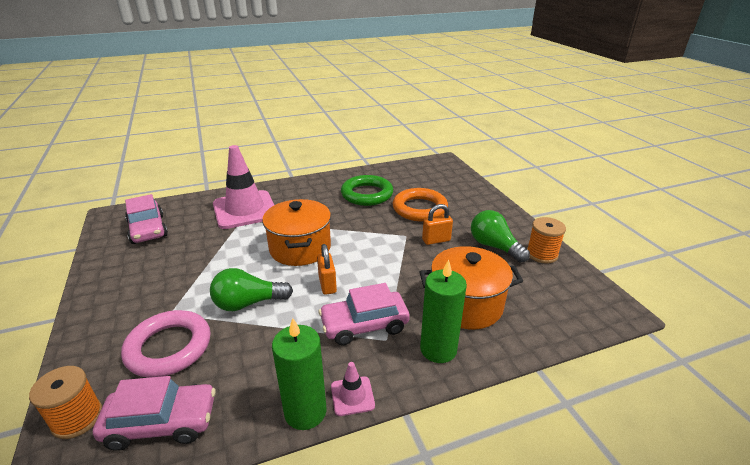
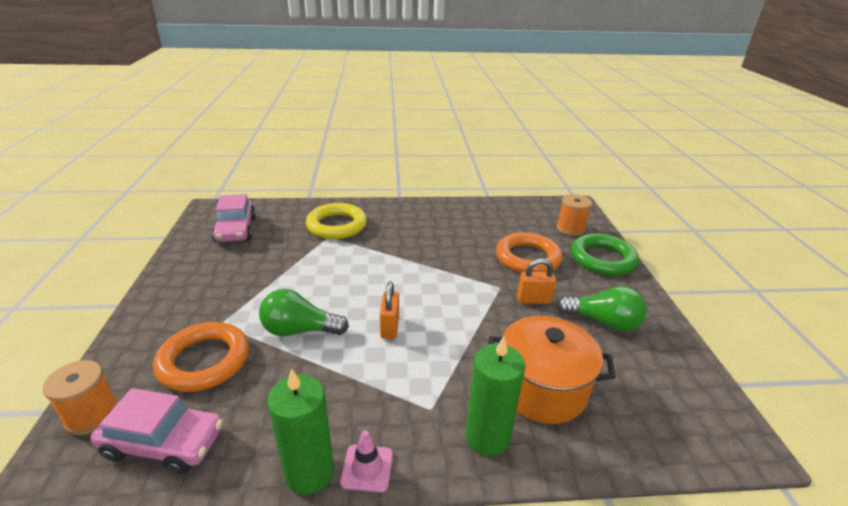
camera: 15 degrees right, 0 degrees up
pink ring [121,310,211,378] -> orange ring [153,322,249,392]
pink traffic cone [213,145,274,229] -> yellow ring [306,203,367,239]
orange pot [262,199,331,266] -> none
pink car [319,283,410,345] -> none
green ring [341,175,393,206] -> green ring moved to [571,233,639,276]
green light bulb [471,210,530,263] -> green light bulb turned 135 degrees clockwise [557,286,647,332]
orange spool [527,217,566,264] -> orange spool moved to [557,194,592,236]

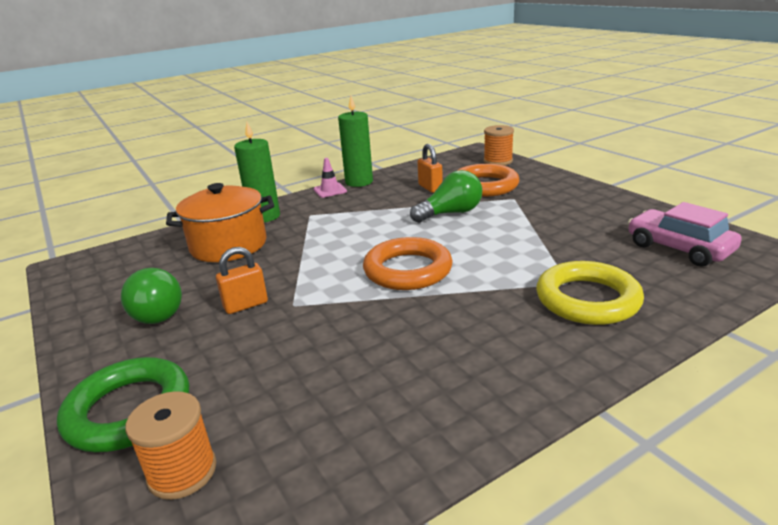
camera: 155 degrees right, 5 degrees down
pink car [91,388,223,474] -> none
orange padlock [380,282,399,339] -> orange padlock moved to [418,144,443,193]
orange ring [496,232,562,273] -> orange ring moved to [363,237,453,290]
green light bulb [557,286,647,332] -> green light bulb turned 105 degrees counterclockwise [121,268,182,324]

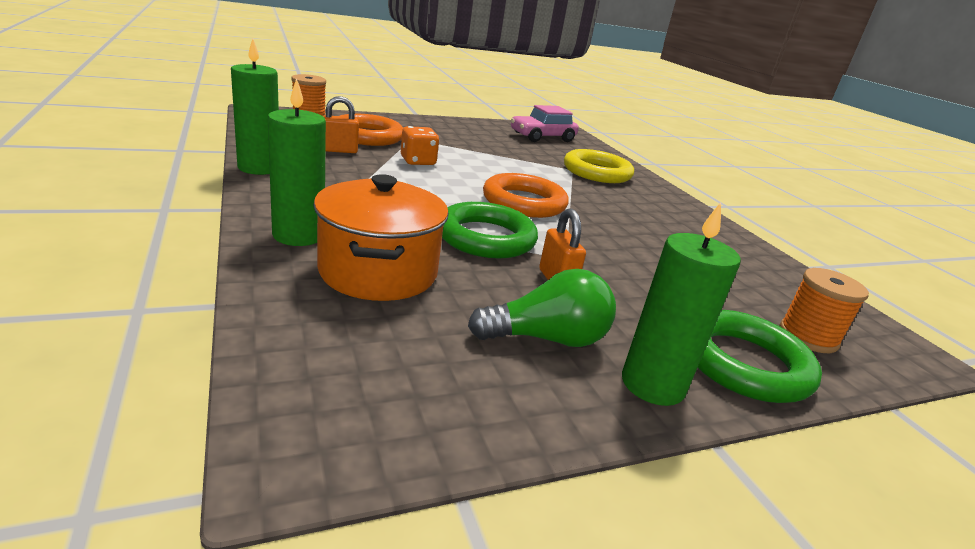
camera: 85 degrees left, 0 degrees up
pink traffic cone [313,158,347,198] -> none
green light bulb [410,170,482,223] -> orange dice [401,126,439,165]
none -> green ring [442,202,538,258]
none -> green candle [622,202,741,406]

